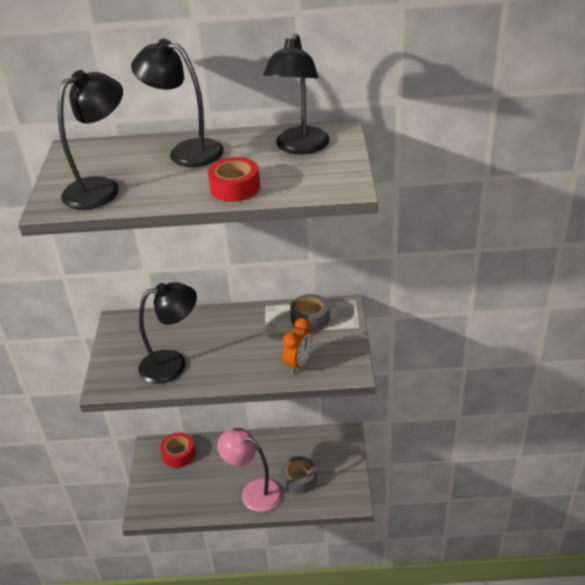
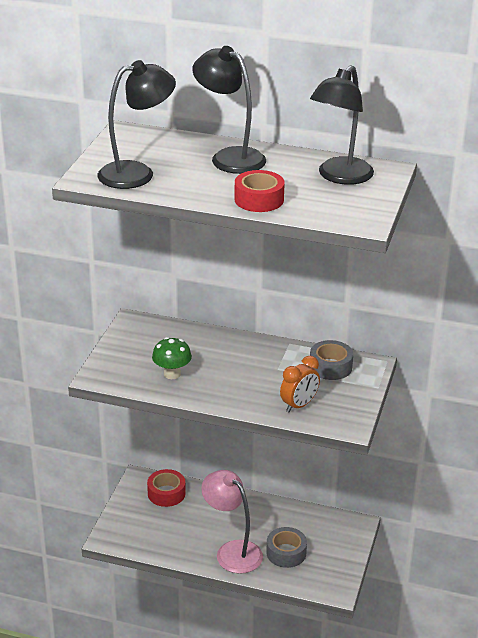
camera: 15 degrees right, 5 degrees down
black lamp [138,282,197,384] -> green mushroom [152,337,192,379]

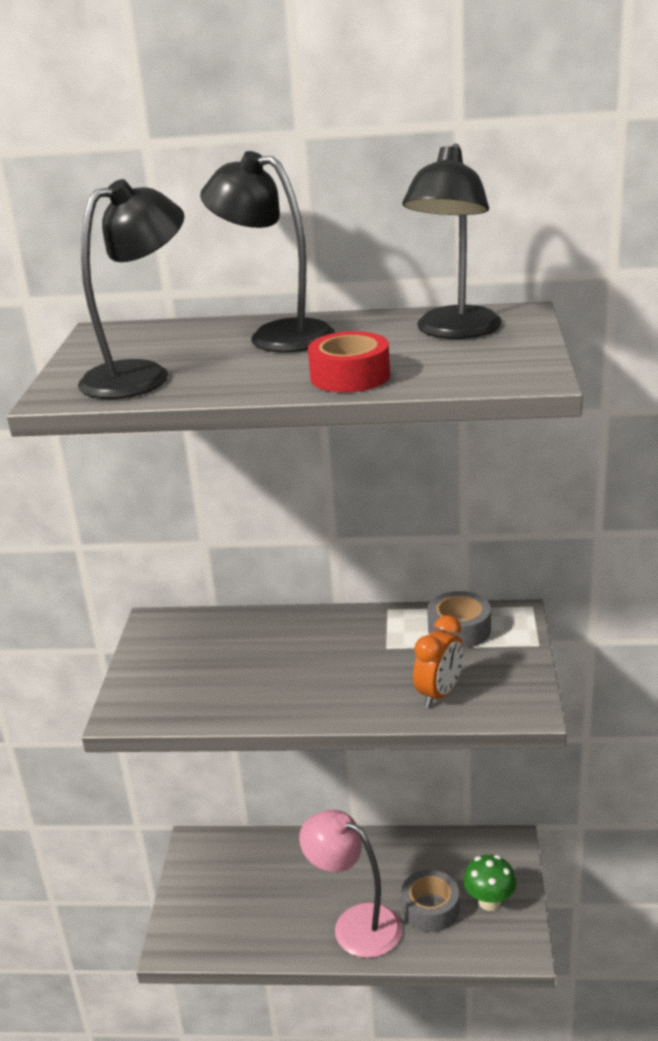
camera: 10 degrees left, 5 degrees down
red tape [147,469,186,507] -> none
green mushroom [152,337,192,379] -> green mushroom moved to [463,855,516,911]

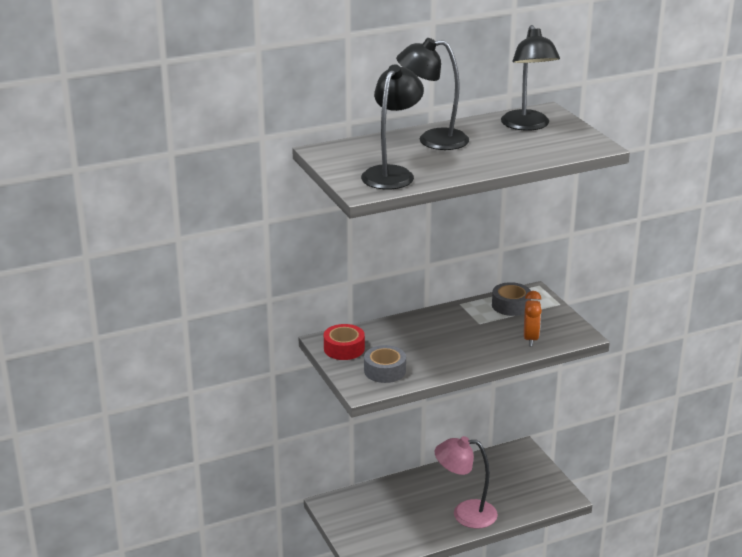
camera: 30 degrees left, 0 degrees up
red tape [308,331,390,393] -> red tape moved to [324,324,365,360]
grey tape [401,870,459,932] -> grey tape moved to [364,345,406,383]
green mushroom [463,855,516,911] -> none

